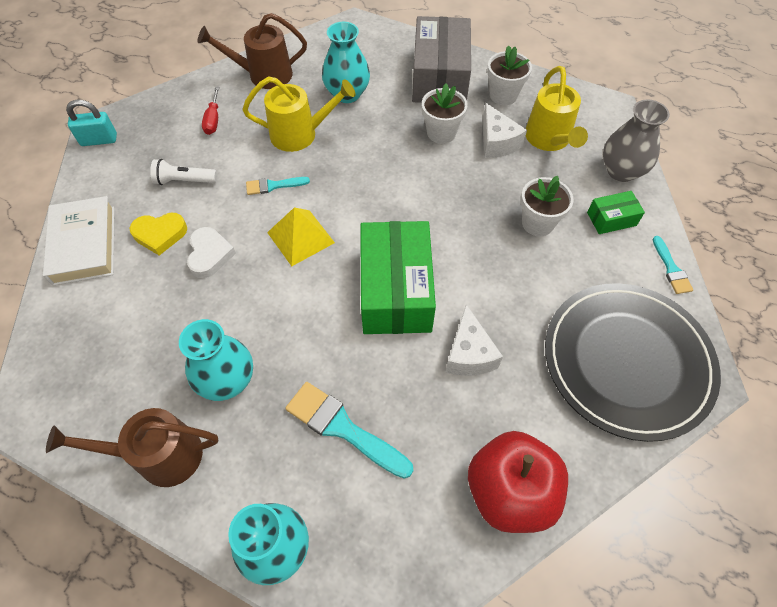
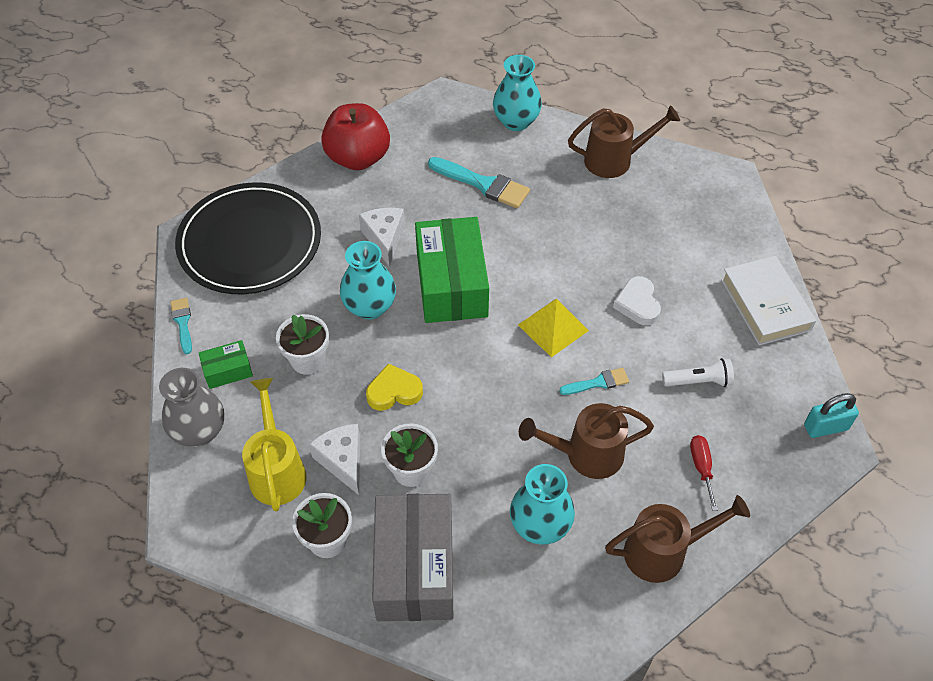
camera: 175 degrees right, 5 degrees down
yellow heart [129,213,187,255] -> yellow heart moved to [366,363,423,411]
turquoise vase [179,319,253,401] -> turquoise vase moved to [340,241,396,320]
yellow watering can [242,76,355,152] -> brown watering can [519,403,654,479]

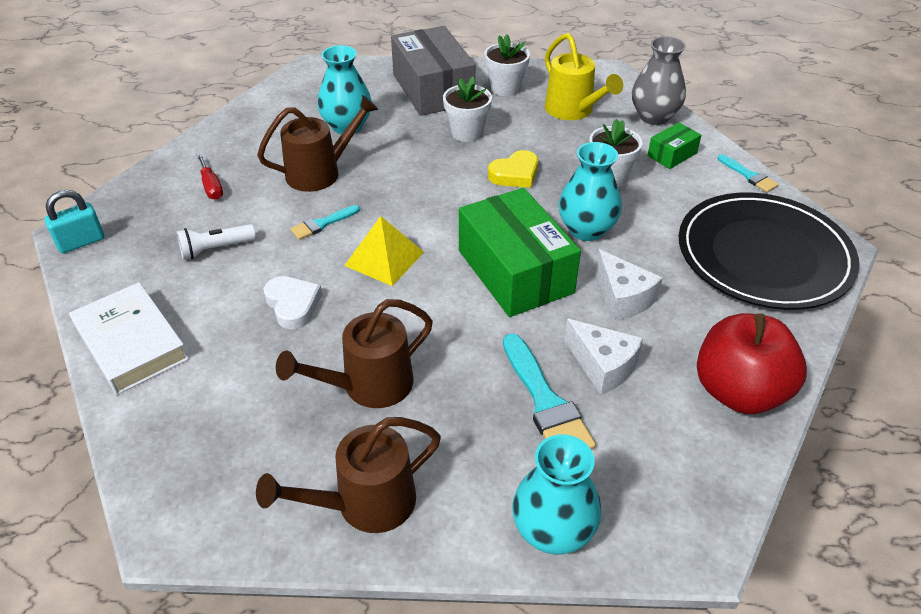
camera: 160 degrees right, 10 degrees down
white cheese [309,424,360,495] -> white cheese moved to [564,319,643,395]
turquoise brush [428,157,530,209] -> turquoise brush turned 120 degrees counterclockwise [503,333,596,450]
brown watering can [605,495,750,583] -> brown watering can moved to [276,299,433,408]

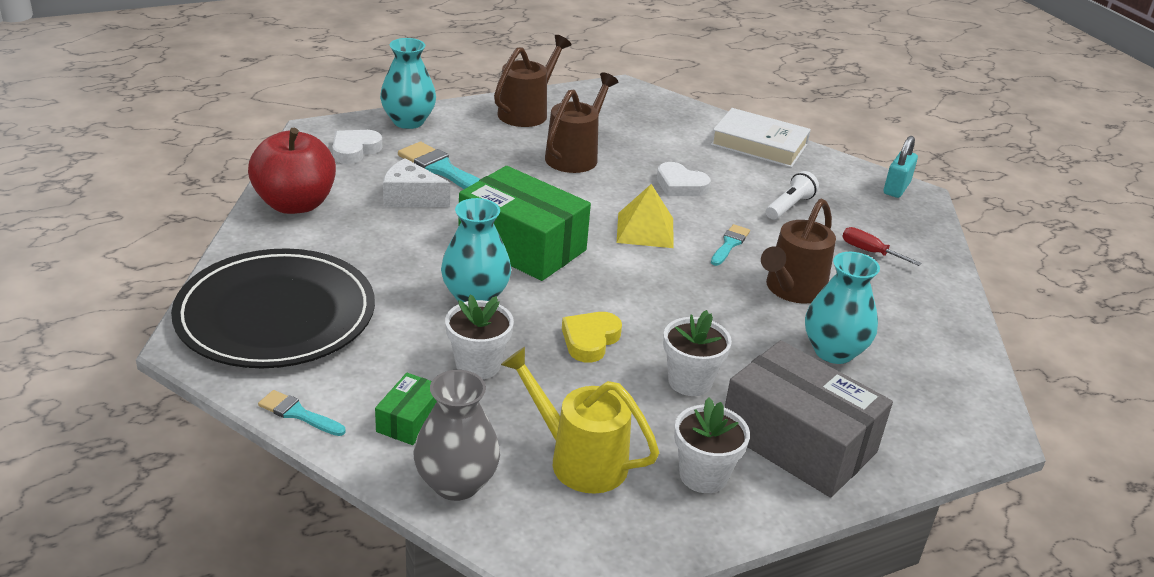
camera: 150 degrees right, 10 degrees down
white cheese [595,249,663,321] -> none
none -> white heart [332,130,382,164]

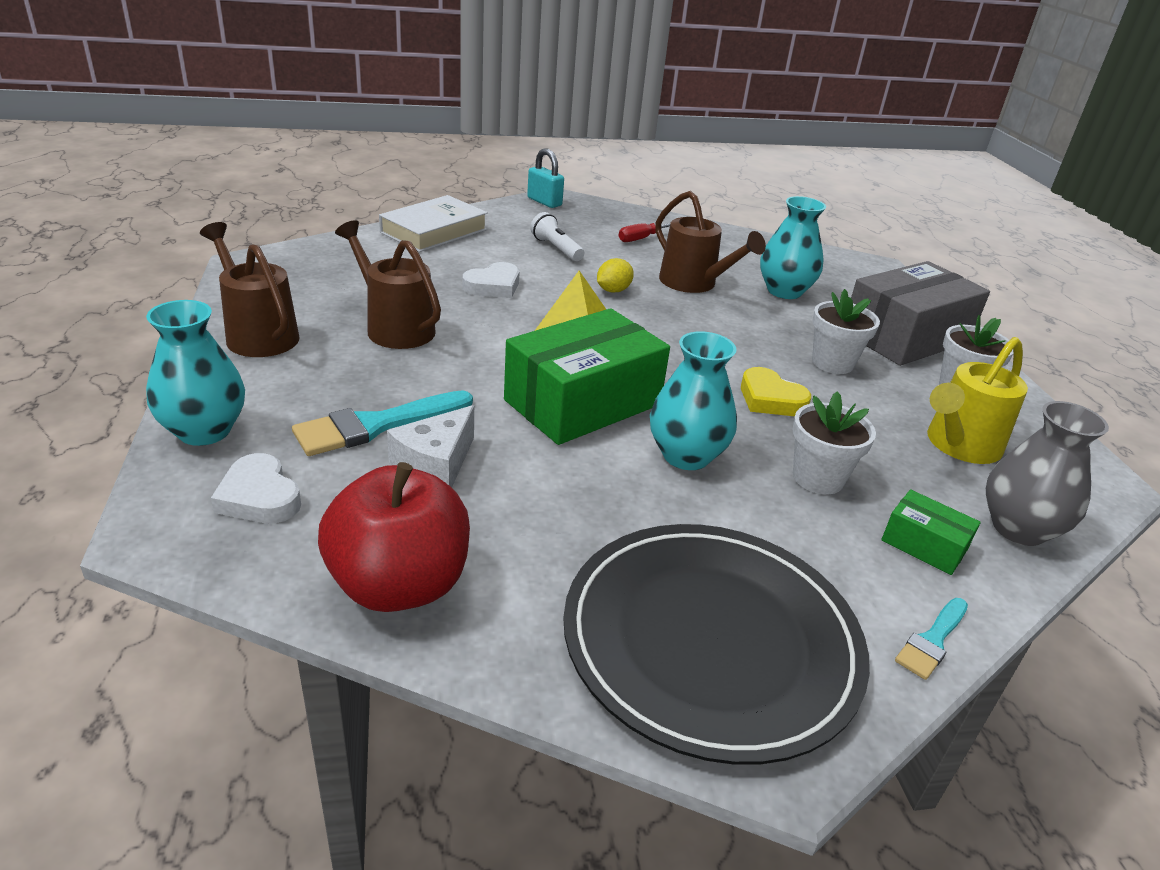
camera: 75 degrees left, 0 degrees up
turquoise brush [711,224,750,266] -> yellow lemon [597,258,634,293]

